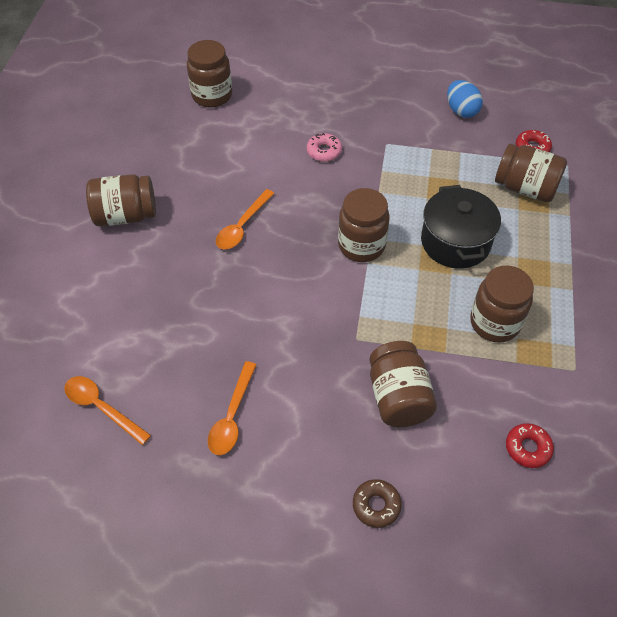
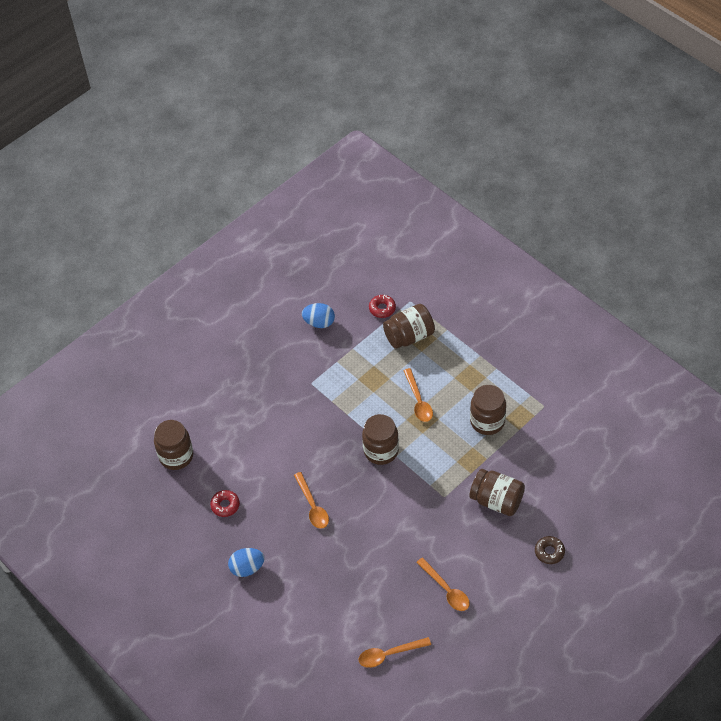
camera: 50 degrees left, 0 degrees up
brown jar [86,174,156,227] -> blue egg [228,548,265,577]
pink donut [307,133,342,162] -> none
black pot [421,185,501,269] -> orange spoon [403,368,433,422]
red donut [506,423,554,468] -> red donut moved to [210,490,240,517]

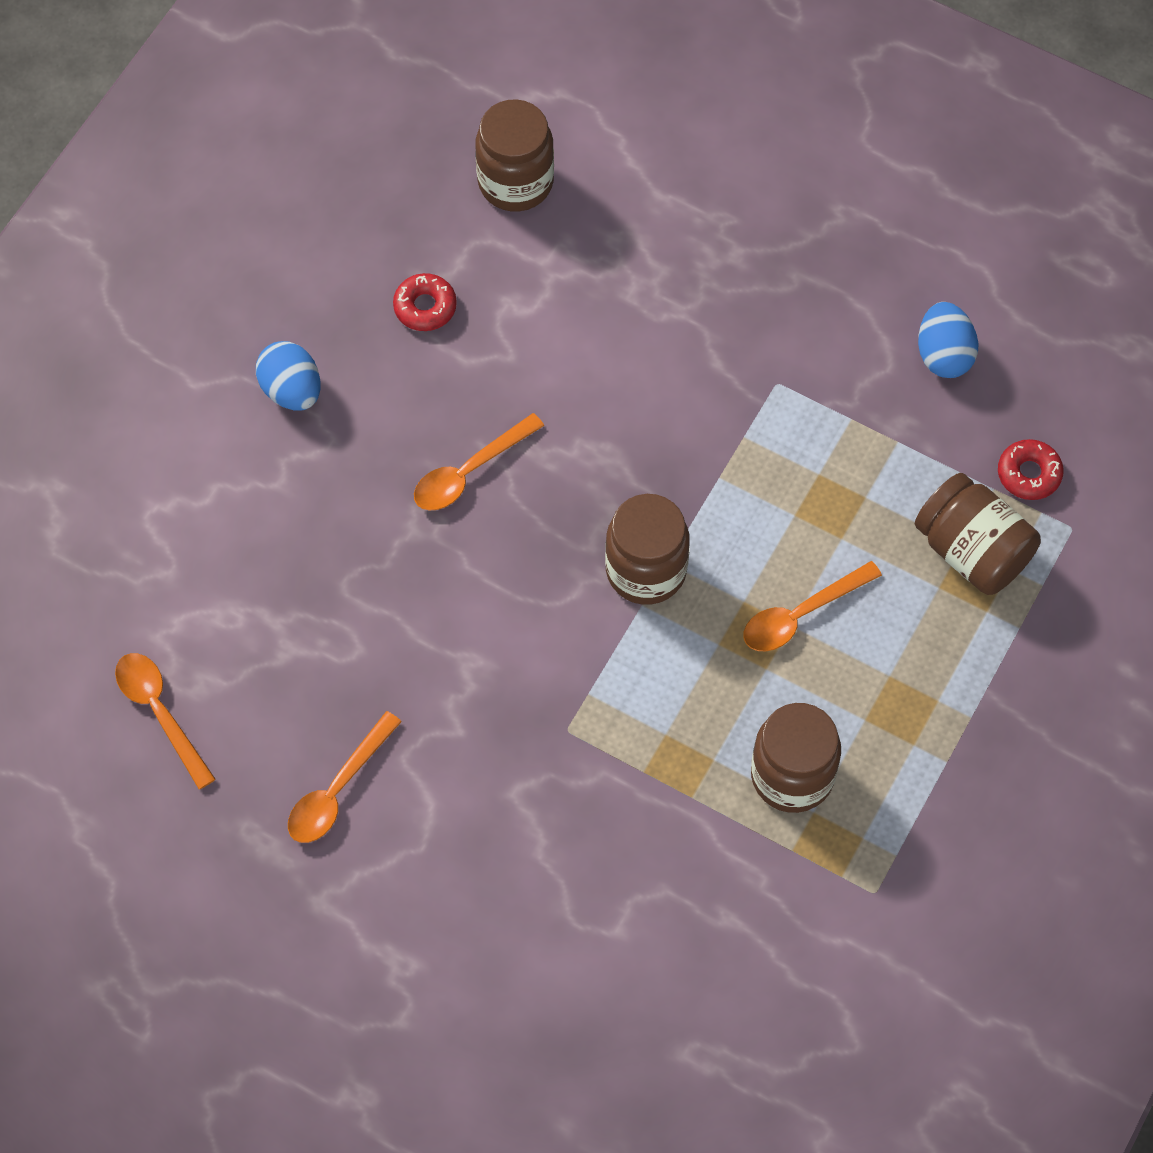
camera: 70 degrees right, 10 degrees up
brown jar [470,469,525,516] -> none
brown donut [535,536,565,564] -> none

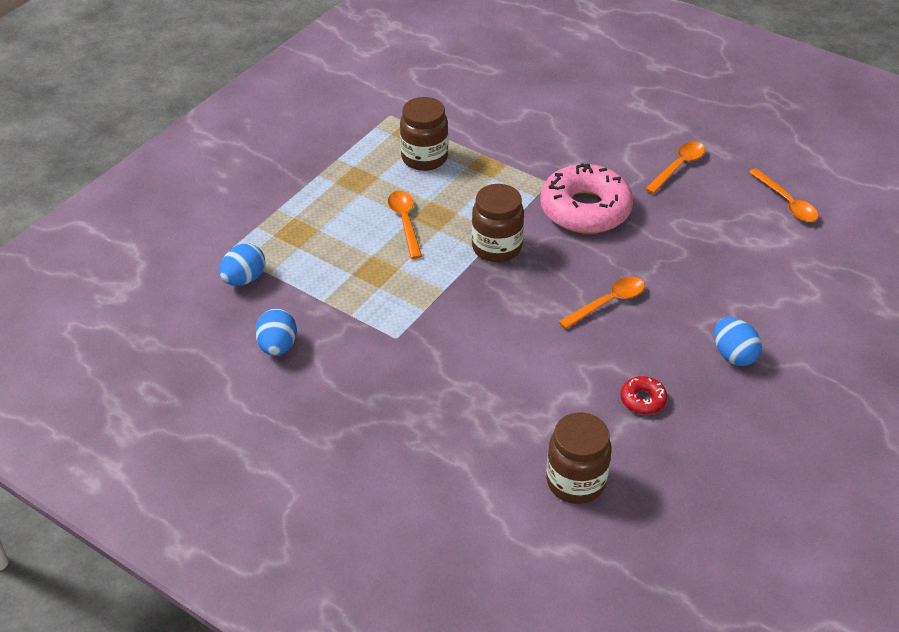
camera: 175 degrees left, 20 degrees down
orange spoon [743,561,882,651] -> orange spoon turned 75 degrees counterclockwise [388,191,422,259]
brown jar [914,473,1041,595] -> none
red donut [998,439,1064,500] -> blue egg [219,244,265,286]
none -> pink donut [540,163,633,234]

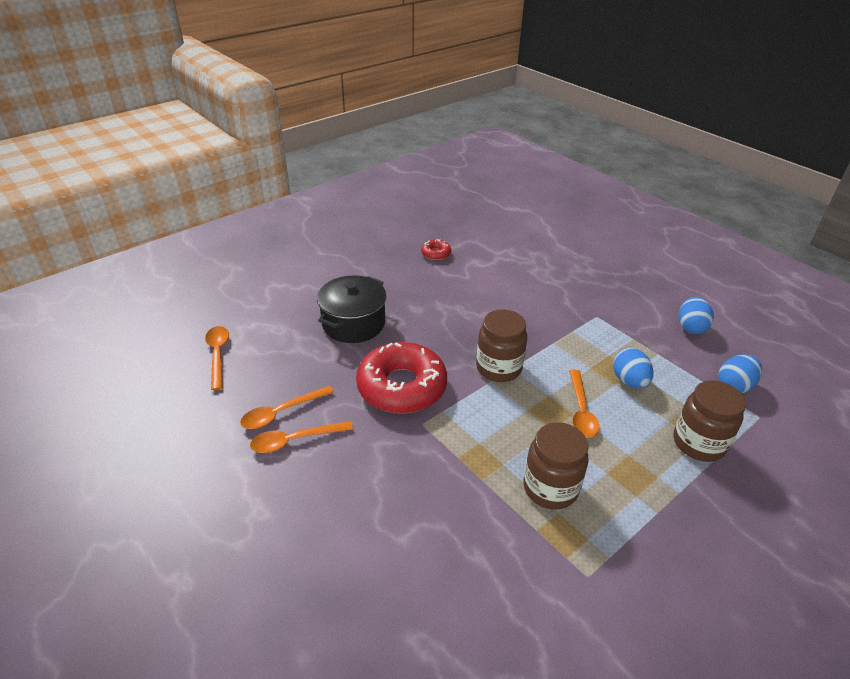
camera: 165 degrees left, 5 degrees down
pink donut [540,163,633,234] -> red donut [356,342,447,414]
brown jar [546,412,611,504] -> brown jar moved to [674,380,746,462]
orange spoon [558,277,645,329] -> orange spoon moved to [250,421,353,453]
blue egg [714,317,762,366] -> blue egg moved to [613,348,654,388]
none -> black pot [317,275,386,343]

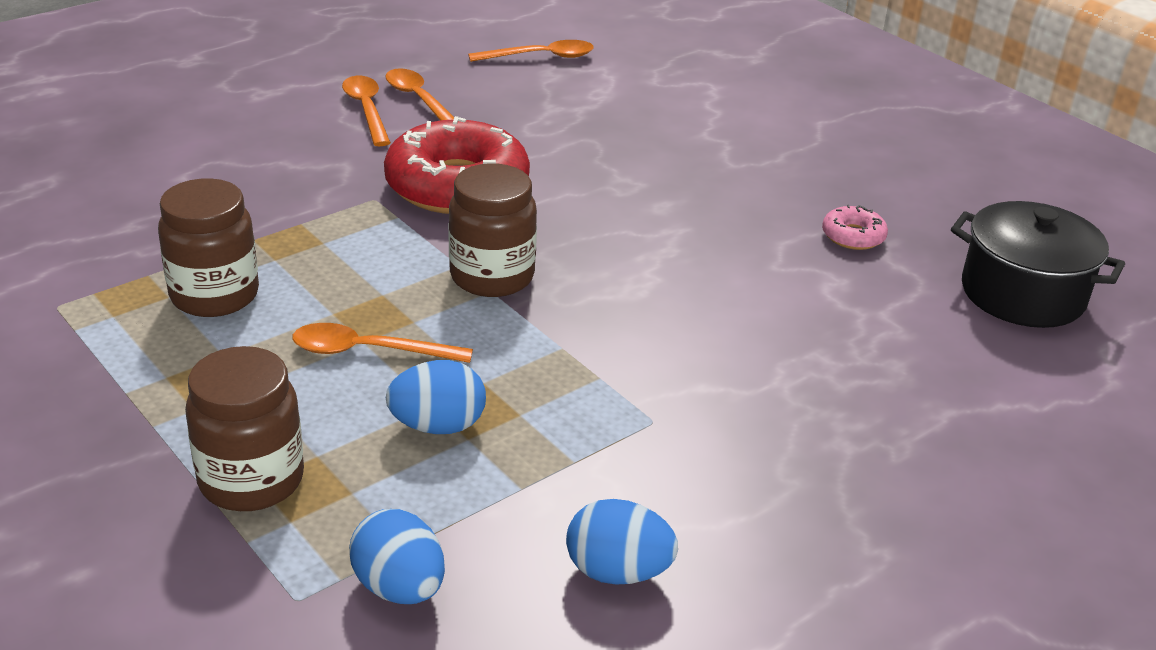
camera: 90 degrees right, 5 degrees down
black pot [317,275,386,343] -> black pot moved to [951,201,1125,328]
red donut [421,239,451,260] -> pink donut [822,204,888,250]

